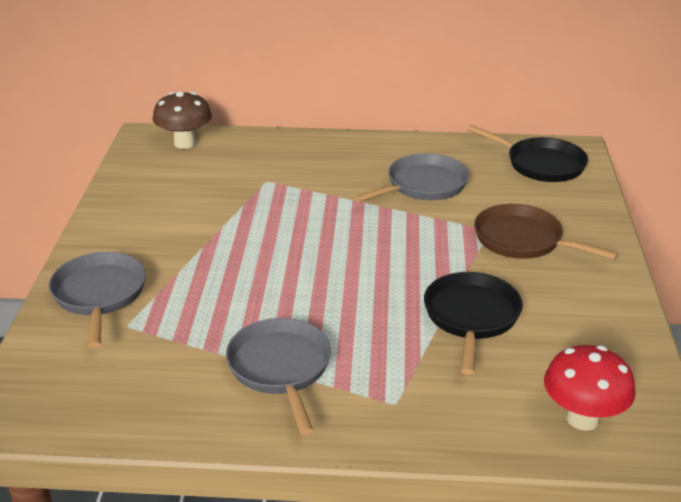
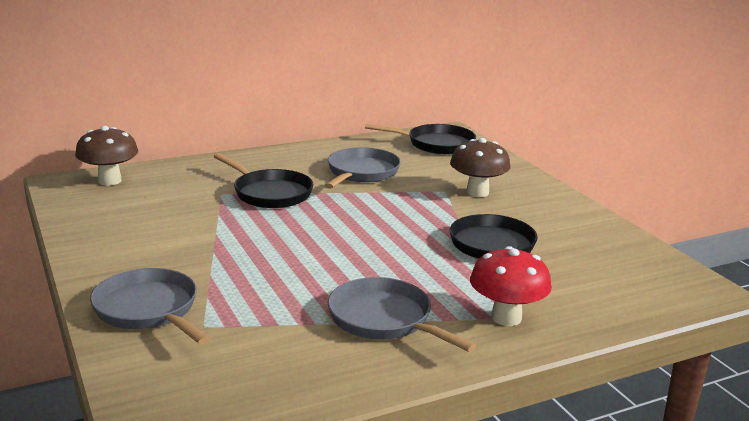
camera: 30 degrees left, 10 degrees down
brown pan [474,204,619,260] -> brown mushroom [450,138,511,197]
red mushroom [544,345,636,431] -> red mushroom moved to [470,246,552,326]
none -> black pan [214,153,313,208]

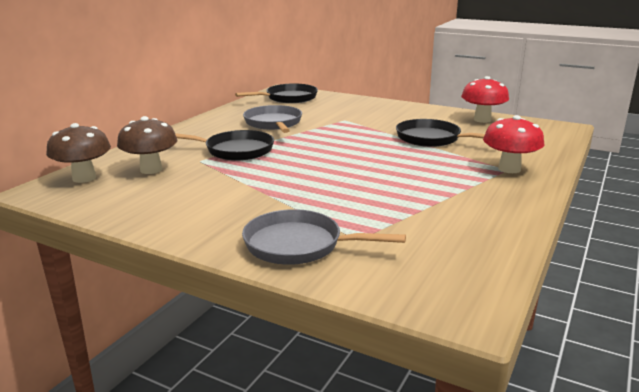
camera: 35 degrees left, 0 degrees up
grey pan [328,277,477,352] -> none
brown mushroom [450,138,511,197] -> brown mushroom moved to [117,116,177,174]
none -> red mushroom [461,76,509,123]

